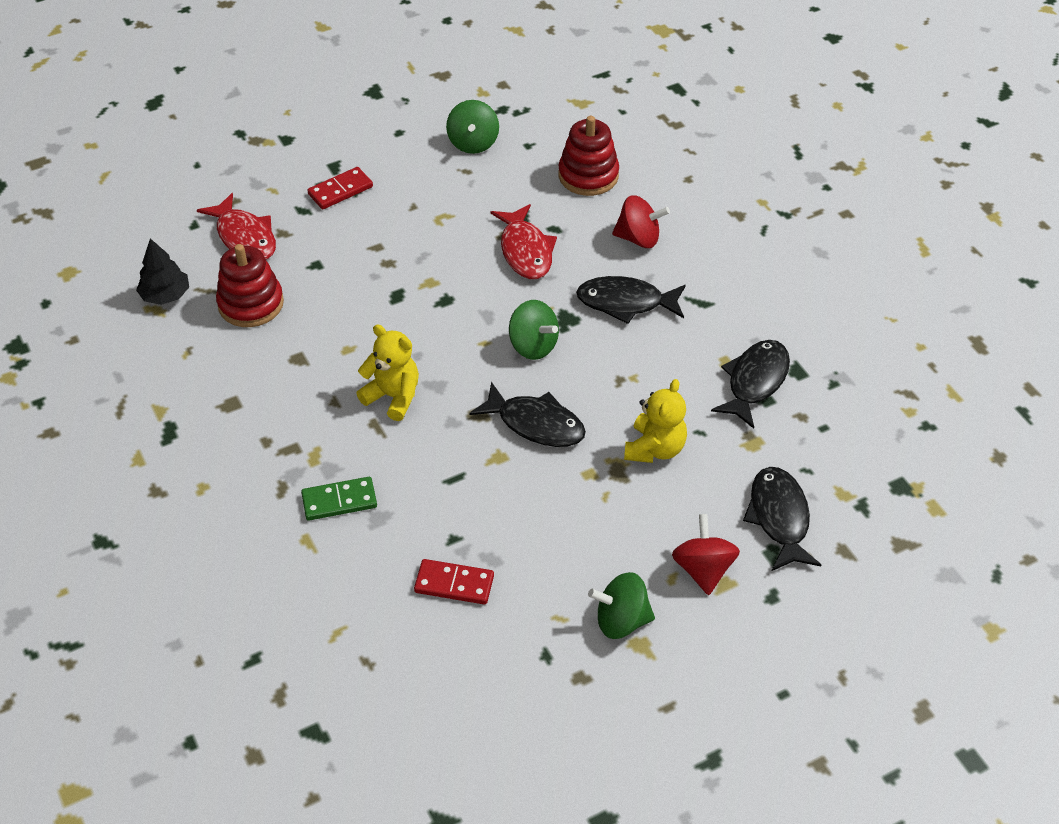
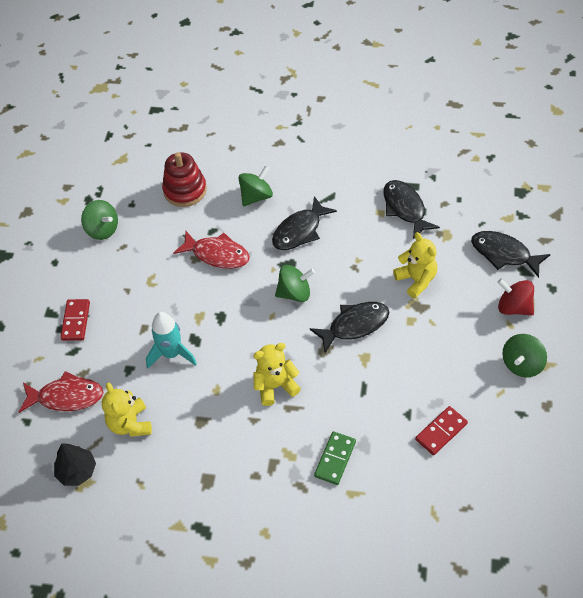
camera: 50 degrees left, 5 degrees up
red stacking toy [216,244,284,327] -> yellow teddy bear [102,383,152,437]
red spinning top [612,195,670,248] -> green spinning top [238,165,273,206]
none -> turquoise rocket [146,312,197,368]

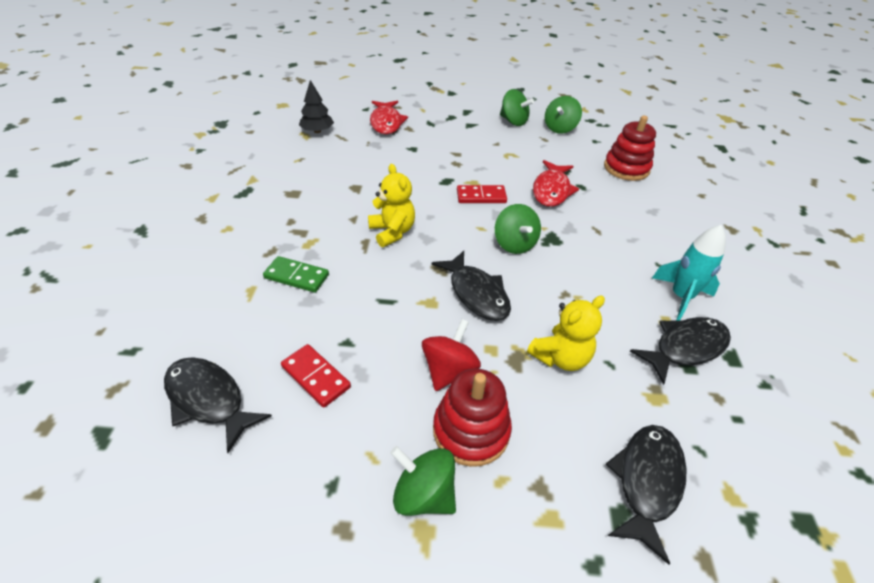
camera: 80 degrees right, 10 degrees down
red domino [60,299,90,341] -> red domino moved to [457,185,507,203]
yellow teddy bear [102,383,152,437] -> none
turquoise rocket [146,312,197,368] -> turquoise rocket moved to [652,225,726,321]
green spinning top [238,165,273,206] -> green spinning top moved to [500,89,534,126]
black fish [272,196,337,250] -> black fish moved to [164,357,272,453]
red spinning top [498,279,534,315] -> red spinning top moved to [422,319,481,391]
none -> red stacking toy [433,369,512,467]

